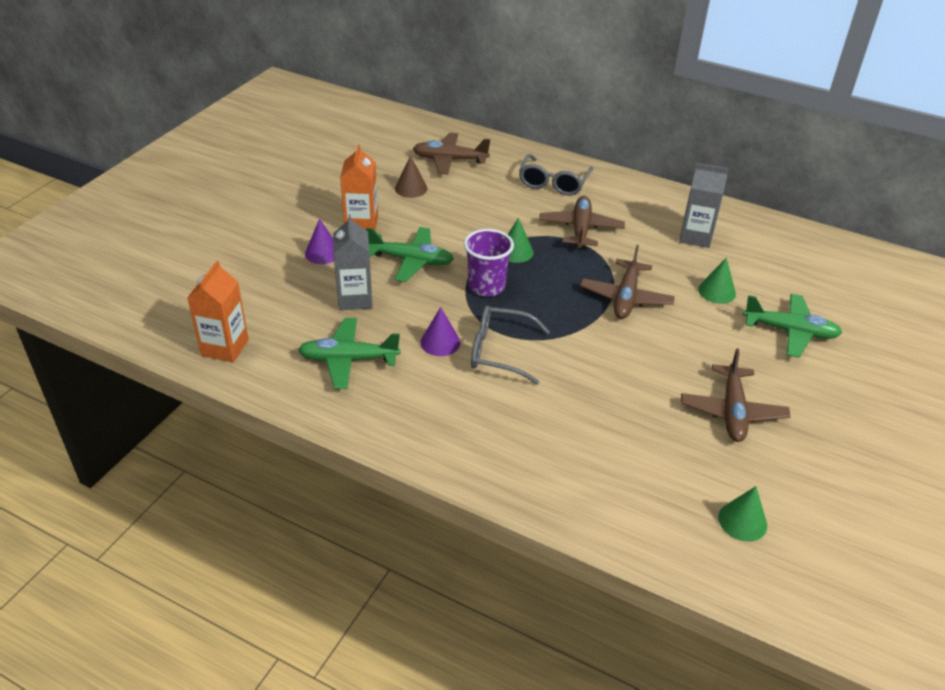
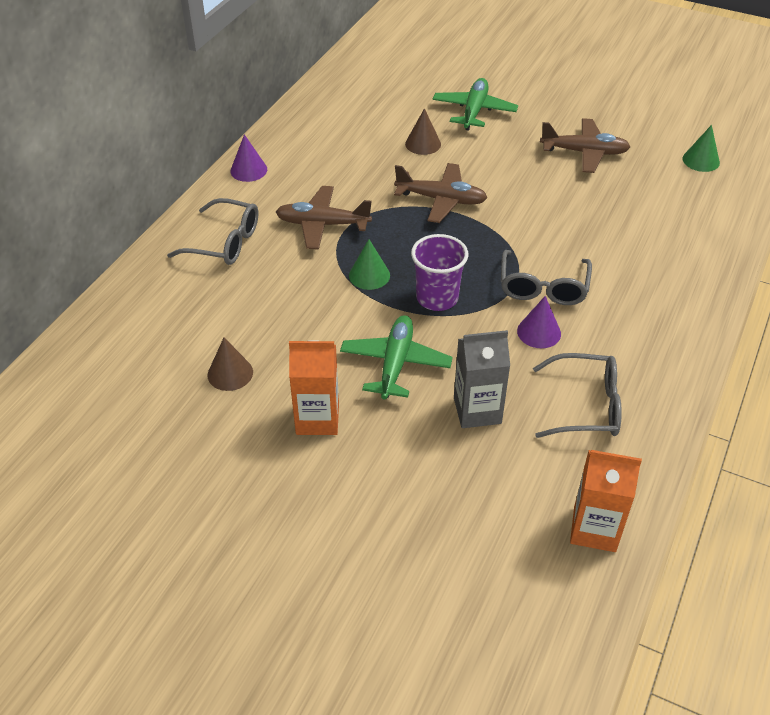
camera: 90 degrees left, 5 degrees up
green plane [298,318,400,389] -> grey glasses [533,353,622,438]
purple cone [305,219,334,264] -> purple cone moved to [230,134,267,182]
brown plane [413,133,490,174] -> none
grey carton [679,163,729,248] -> none
green cone [698,257,736,304] -> brown cone [405,108,441,155]

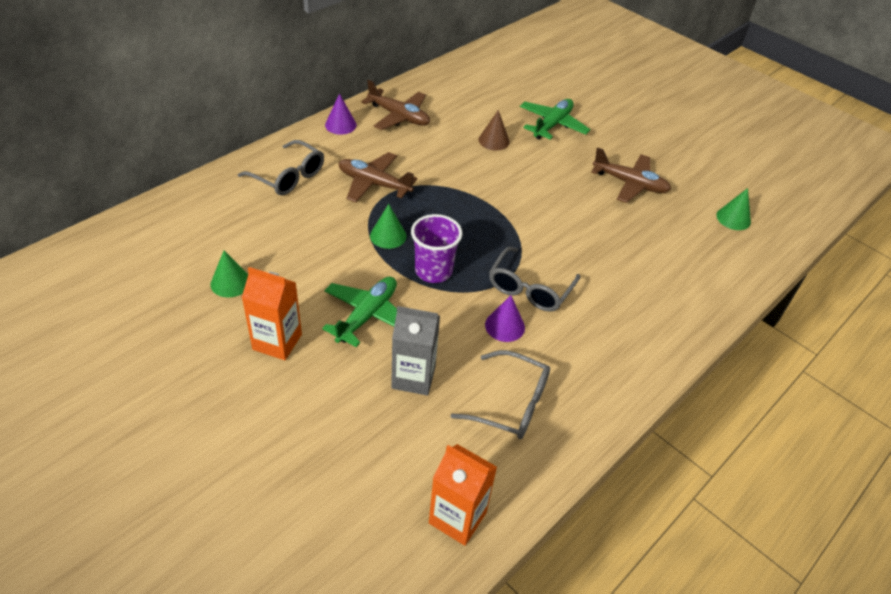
camera: 15 degrees right, 0 degrees up
brown cone [207,338,253,391] -> green cone [211,251,248,298]
brown plane [394,163,487,223] -> brown plane moved to [361,80,430,130]

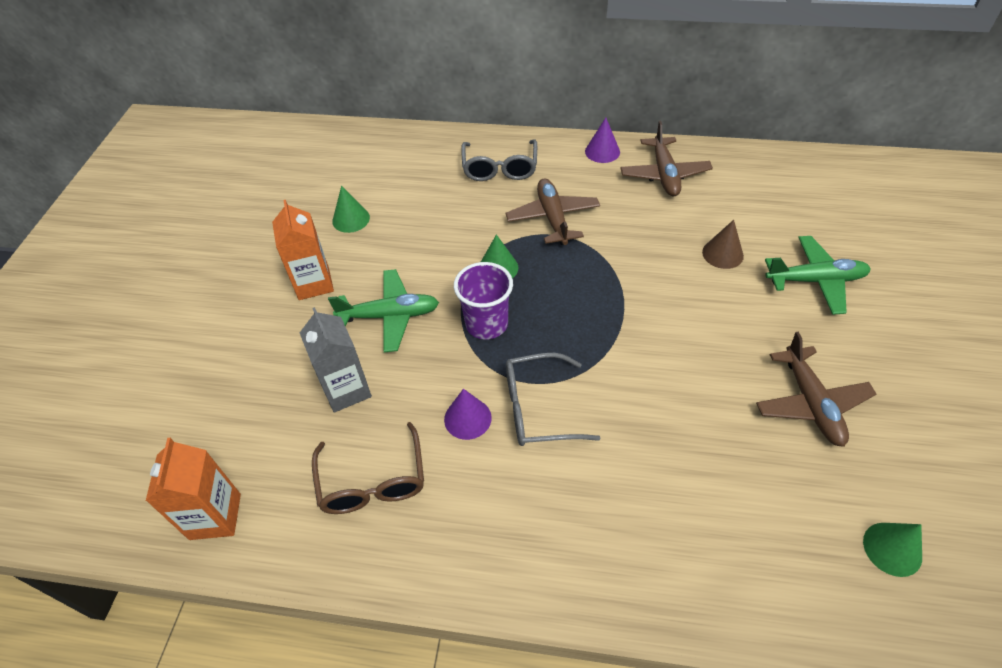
camera: 60 degrees right, 5 degrees up
grey glasses [450,350,550,439] -> brown glasses [312,422,424,514]

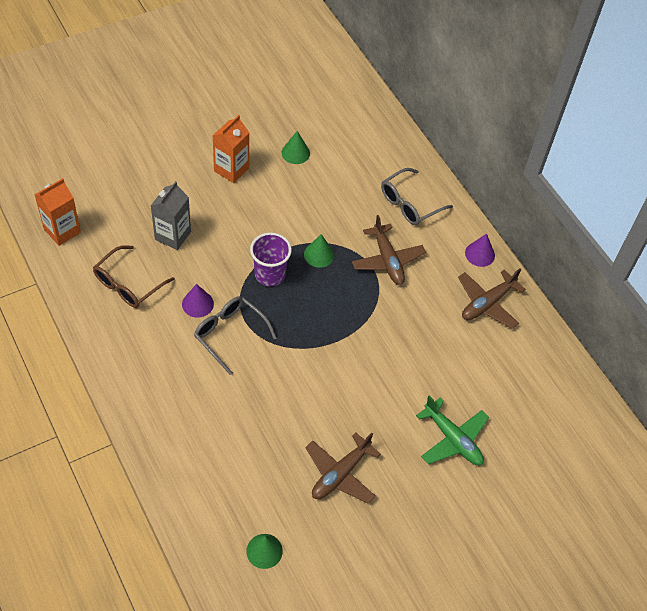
camera: 45 degrees right, 5 degrees up
green plane [328,269,439,352] -> none
brown plane [506,178,600,245] -> brown plane turned 120 degrees clockwise [352,215,426,285]
brown cone [702,220,744,269] -> none

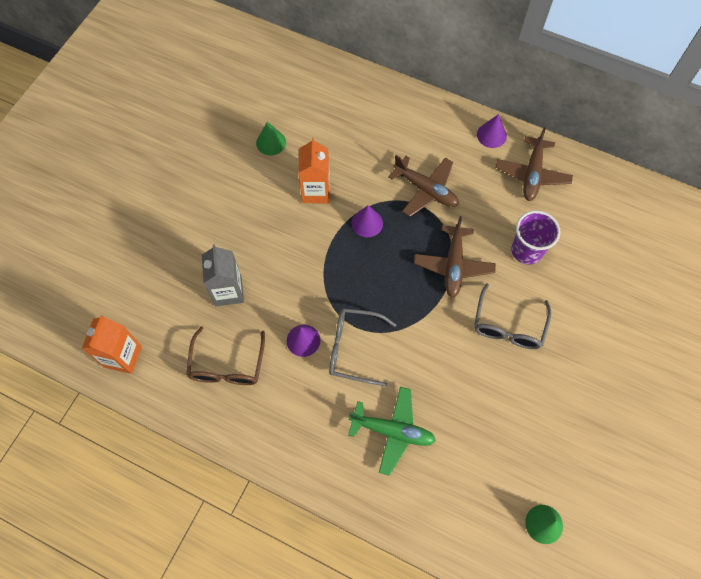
camera: 30 degrees left, 10 degrees up
orange carton [212,115,249,183] -> orange carton moved to [298,138,330,203]
purple cup [250,232,292,286] -> purple cup moved to [511,210,560,265]
green cone [304,234,334,268] -> purple cone [352,205,383,237]
brown plane [305,432,381,504] -> brown plane moved to [414,216,496,298]
grey glasses [381,168,453,225] -> grey glasses moved to [474,284,551,349]
green plane [416,395,489,465] -> green plane moved to [348,387,436,476]

